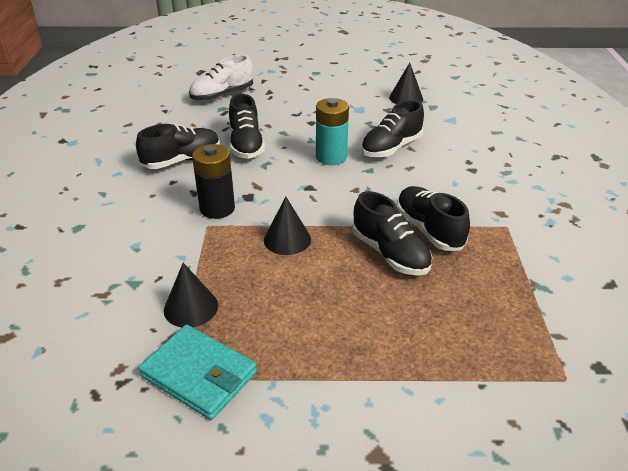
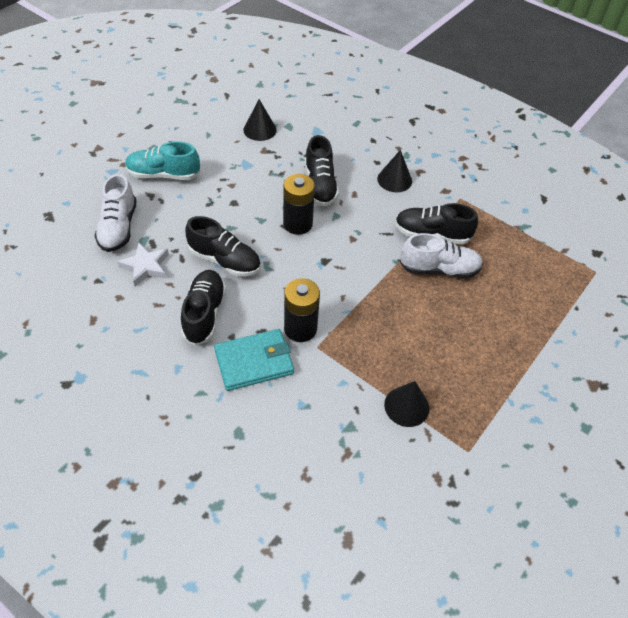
camera: 55 degrees left, 15 degrees up
turquoise wallet [138,325,257,420] -> turquoise wallet moved to [214,329,294,391]
black cone [264,197,311,255] -> black cone moved to [377,150,412,192]
turquoise battery [316,98,349,165] -> black battery [283,174,315,235]
black shoe [352,191,433,276] -> white shoe [400,233,483,278]
none -> white star [117,242,169,287]
none -> turquoise shoe [125,141,200,180]

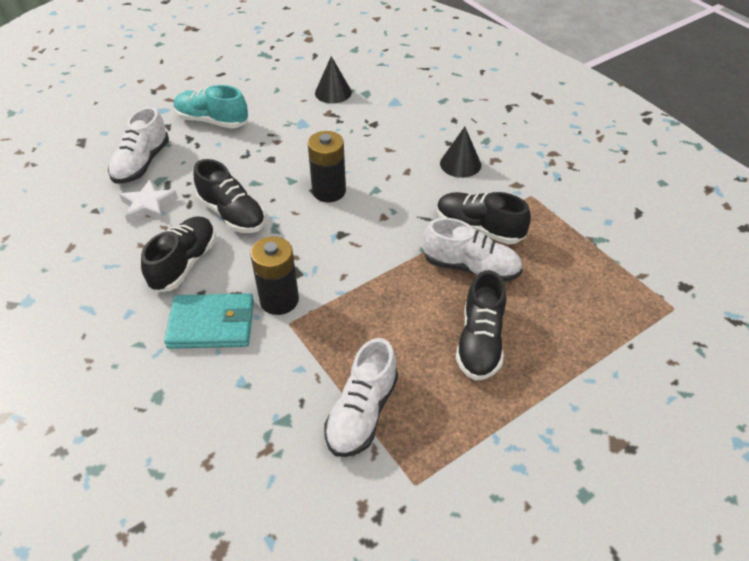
camera: 20 degrees right, 5 degrees down
black shoe [305,135,339,207] -> black shoe moved to [456,270,506,381]
black cone [384,381,429,427] -> white shoe [324,338,398,457]

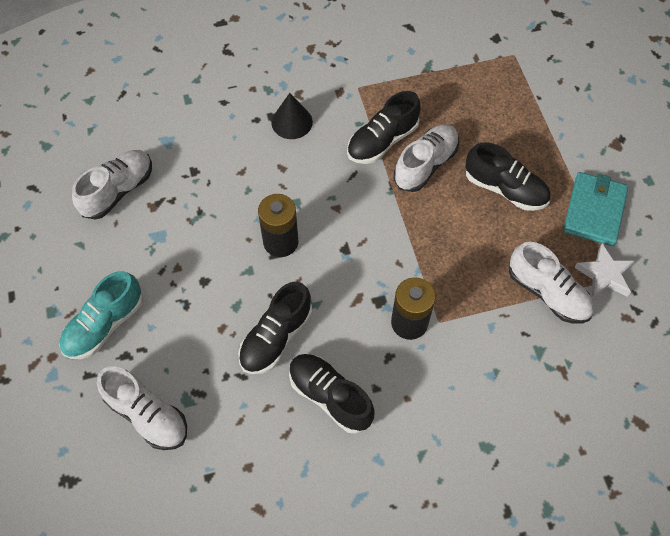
camera: 70 degrees left, 15 degrees up
white star [119,180,178,223] -> white star moved to [574,244,635,298]
turquoise wallet [164,293,254,349] -> turquoise wallet moved to [563,172,628,246]
black shoe [193,159,266,233] -> black shoe turned 150 degrees clockwise [238,282,312,374]
black cone [315,56,352,104] -> white shoe [72,150,152,220]

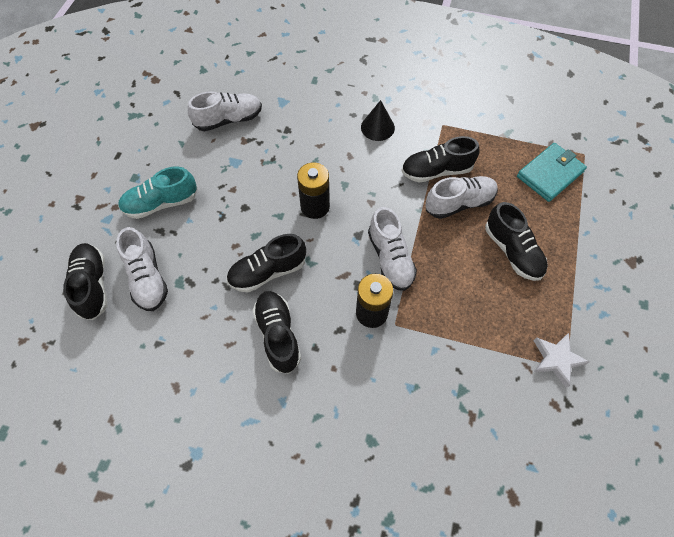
camera: 30 degrees right, 0 degrees up
white shoe [509,242,594,324] -> white shoe moved to [368,207,417,291]
turquoise wallet [563,172,628,246] -> turquoise wallet moved to [517,143,587,202]
none -> black shoe [63,243,107,320]

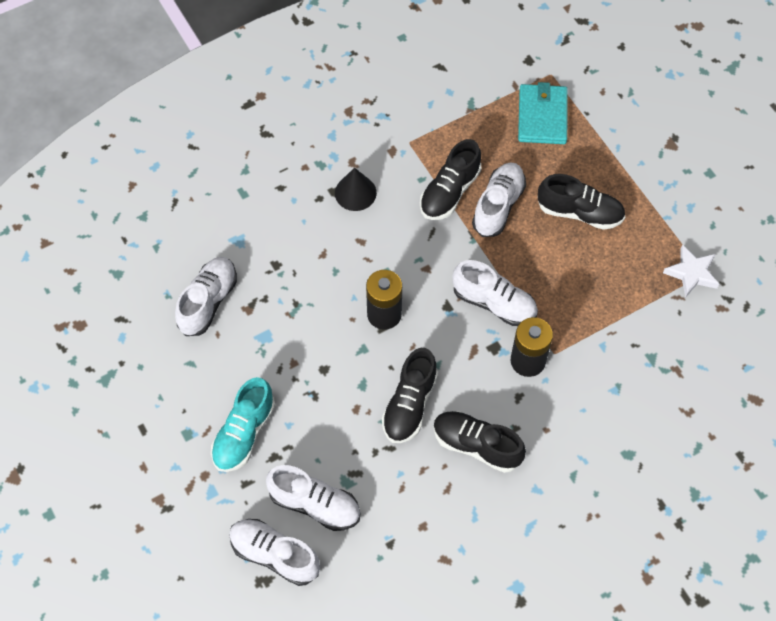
camera: 45 degrees left, 0 degrees up
black shoe [63,243,107,320] -> white shoe [229,519,320,586]

